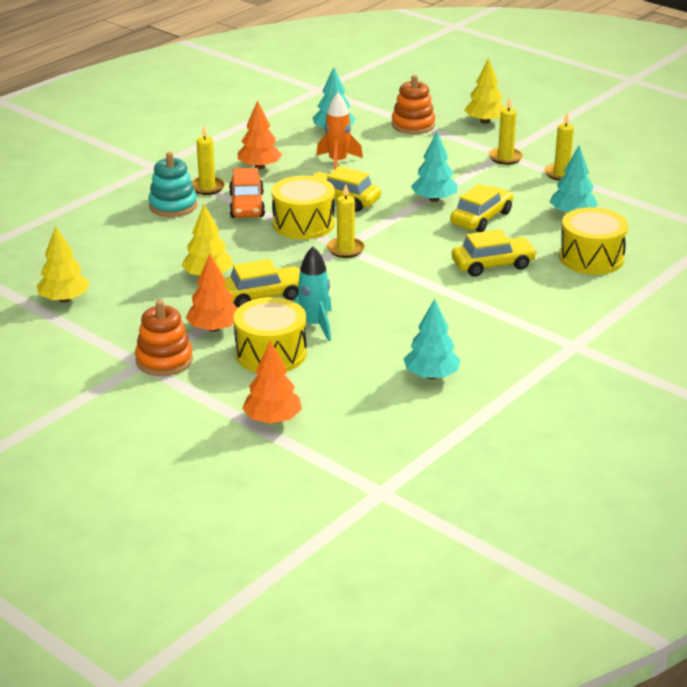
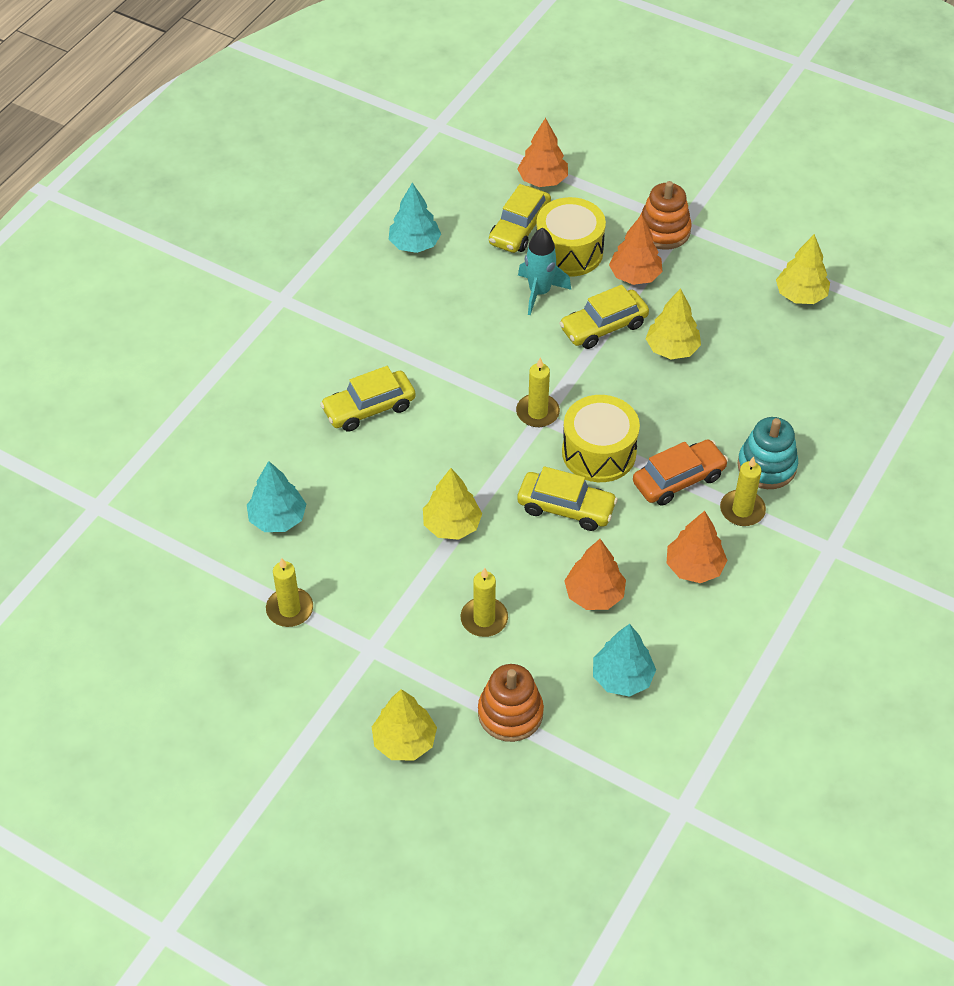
camera: 170 degrees right, 20 degrees up
orange car [229,168,265,218] -> orange car turned 75 degrees clockwise [633,440,728,506]
orange rocket [316,93,363,170] -> orange tree [564,539,626,610]
turquoise tree [411,132,458,202] -> yellow tree [423,468,482,540]
yellow car [450,184,513,232] -> yellow car moved to [489,184,551,253]
yellow candle [489,97,523,165] -> yellow candle moved to [461,568,508,637]
yellow drum [559,207,628,275] -> none

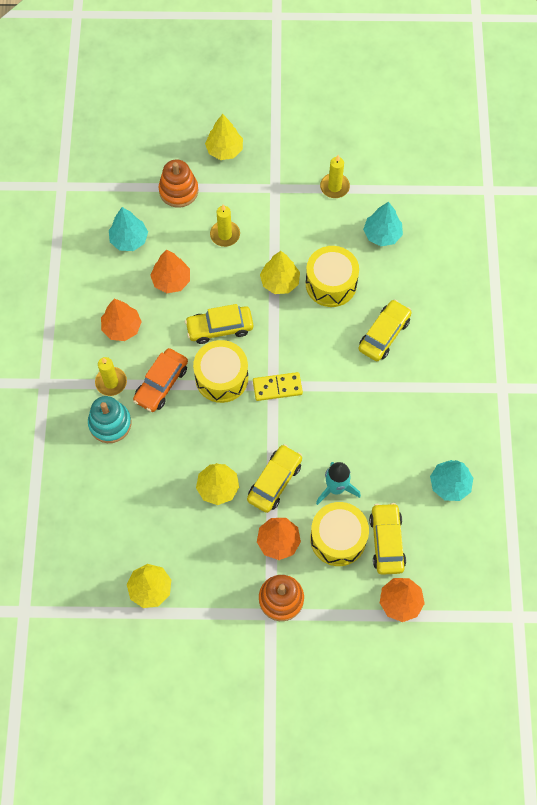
camera: 150 degrees right, 15 degrees up
yellow candle [516,357,560,427] -> yellow domino [253,372,303,401]
none -> yellow drum [306,246,359,307]

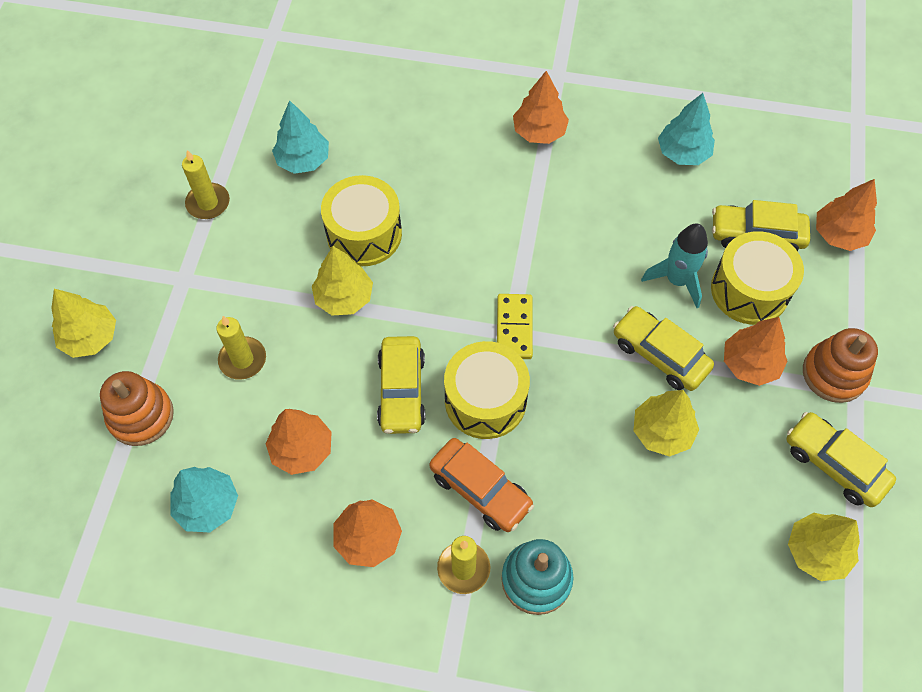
camera: 80 degrees left, 5 degrees down
yellow car [358,299,412,361] -> yellow car moved to [787,412,896,507]
none -> orange tree [513,71,569,144]

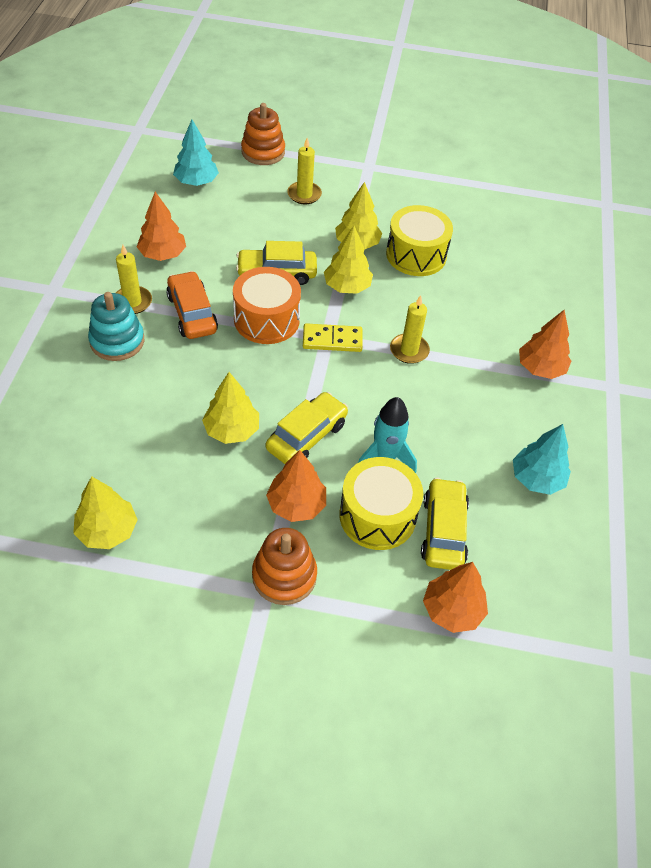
camera: 85 degrees right, 10 degrees down
yellow tree [52,289,116,358] -> yellow tree moved to [324,226,373,294]
yellow candle [182,150,230,219] -> yellow candle moved to [390,295,430,364]
orange tree [265,409,332,475] -> none
turquoise tree [272,100,329,174] -> none
orange car [429,438,534,532] -> orange car turned 120 degrees clockwise [166,271,218,339]
yellow drum [444,341,530,439] -> orange drum [233,267,301,344]
yellow car [787,412,896,507] -> none

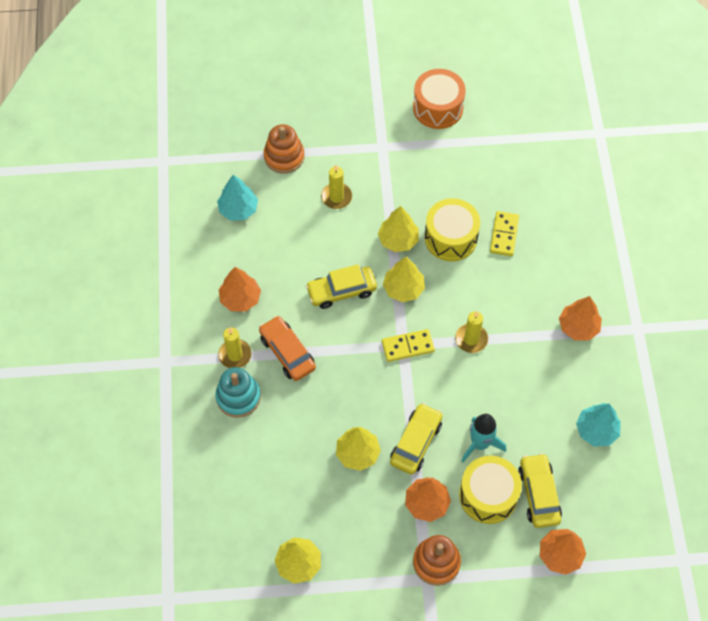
camera: 10 degrees left, 10 degrees up
orange drum [233,267,301,344] -> orange drum moved to [413,69,466,129]
none -> yellow domino [490,211,519,256]

